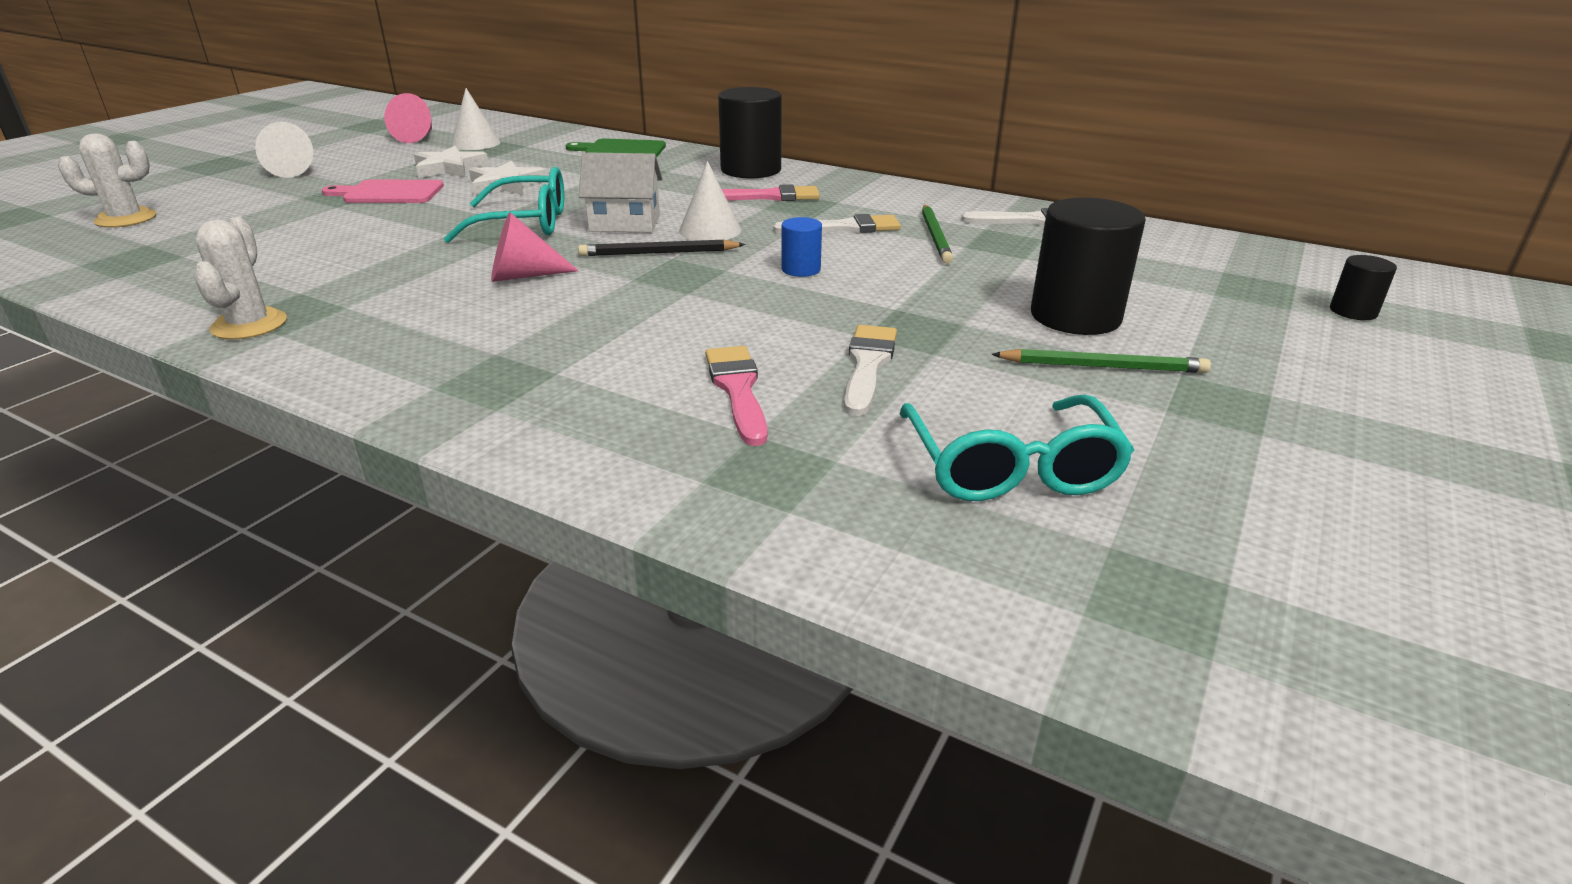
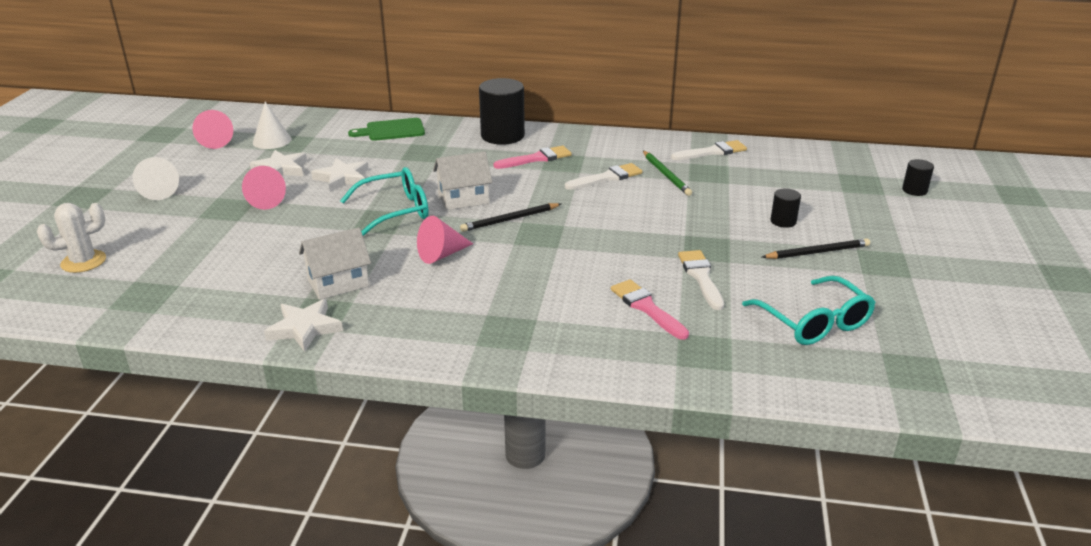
camera: 20 degrees left, 0 degrees up
white cactus [194,217,287,340] -> white star [264,299,343,352]
pink cutting board [322,179,444,203] -> pink cone [242,166,286,210]
white cone [679,161,741,241] -> none
blue cylinder [781,217,822,277] -> none
green pencil [991,349,1211,373] -> black pencil [762,238,870,259]
black cylinder [1031,198,1146,335] -> black cylinder [770,188,801,228], size x0.49
none -> white house [299,227,371,300]

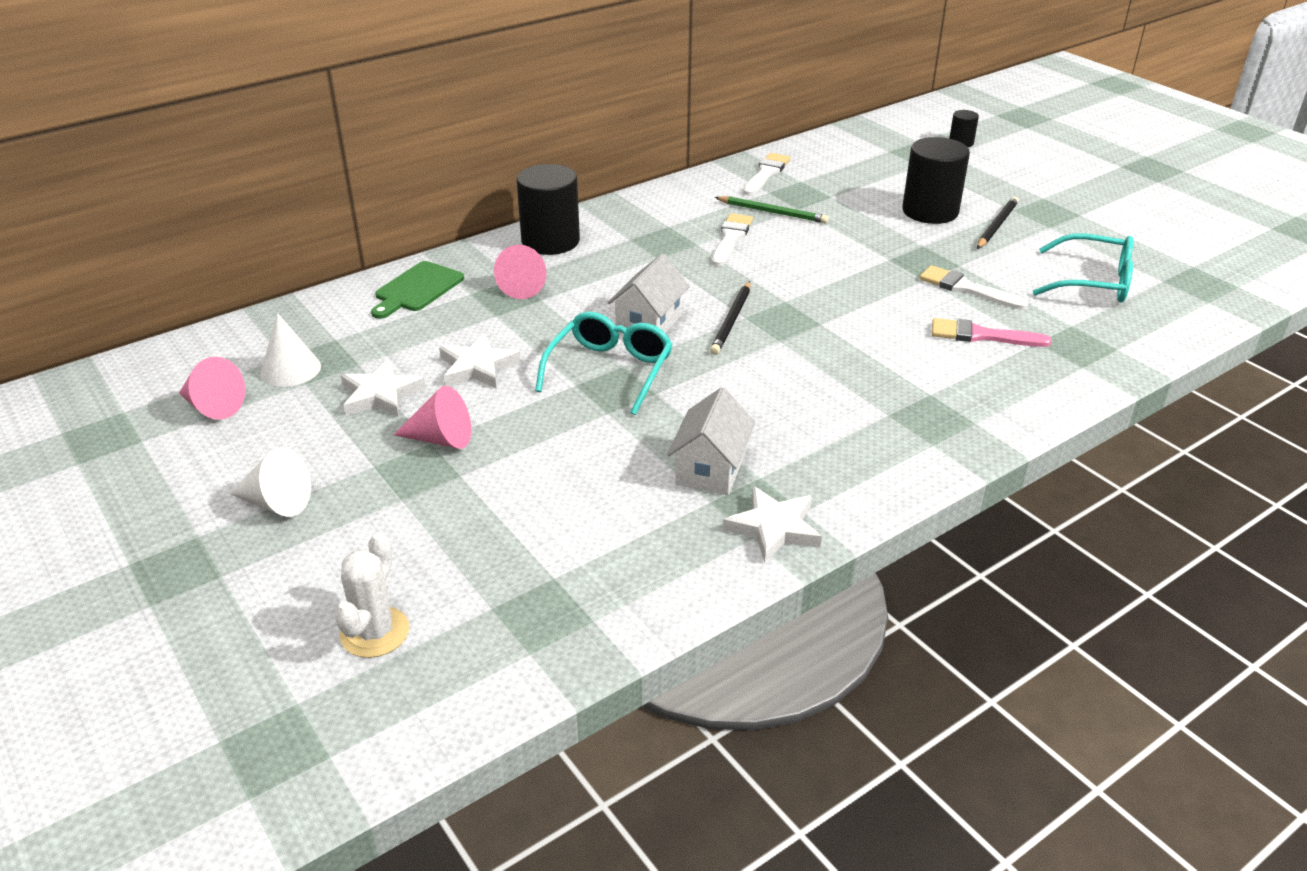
camera: 45 degrees left, 5 degrees up
pink cone [417,216,473,264] -> pink cone moved to [494,245,547,299]
pink brush [493,146,572,169] -> none
black cylinder [770,188,801,228] -> black cylinder [902,137,970,224], size x2.03

